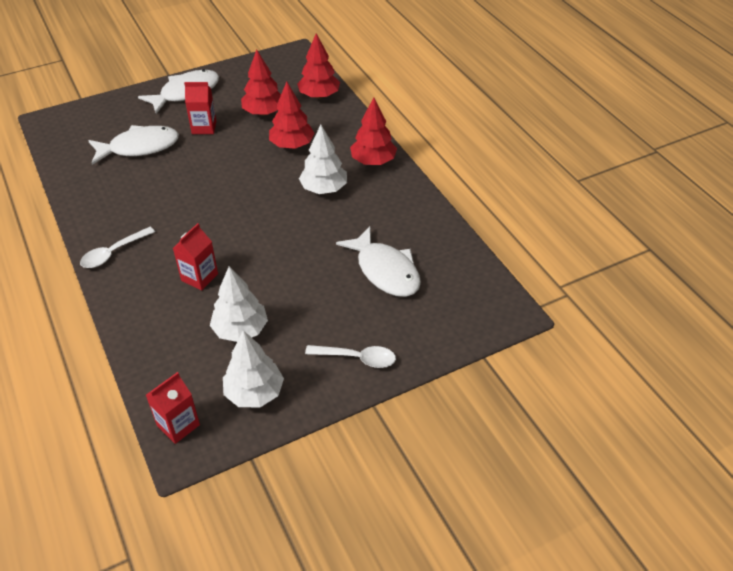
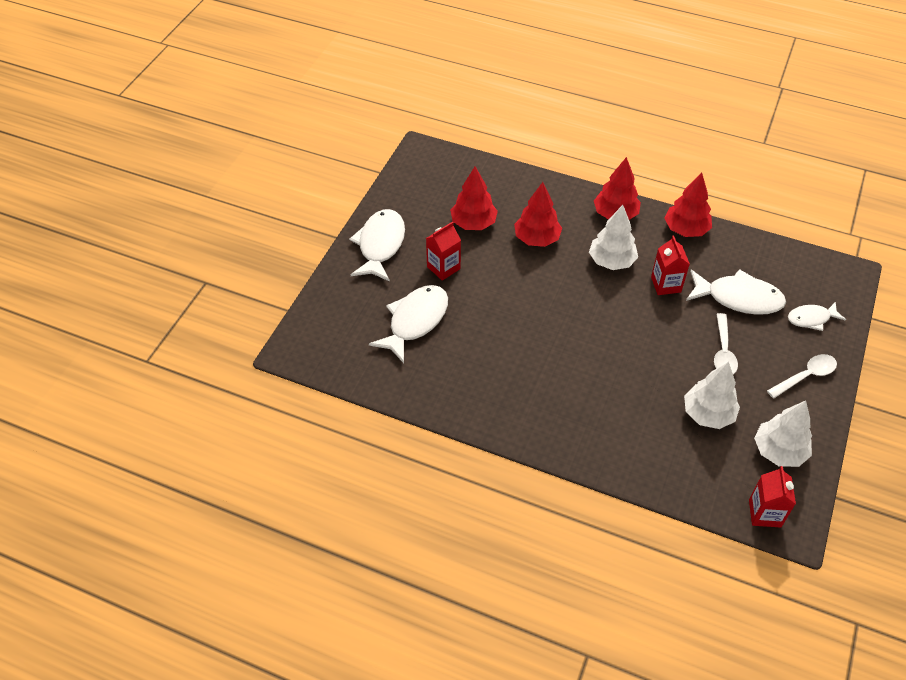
camera: 40 degrees left, 5 degrees up
white spoon [80,227,155,268] -> white spoon moved to [714,313,738,375]
red carton [173,223,218,291] -> red carton moved to [651,236,690,295]
red tree [297,33,340,99] -> red tree moved to [664,173,712,237]
none -> white fish [788,302,846,331]

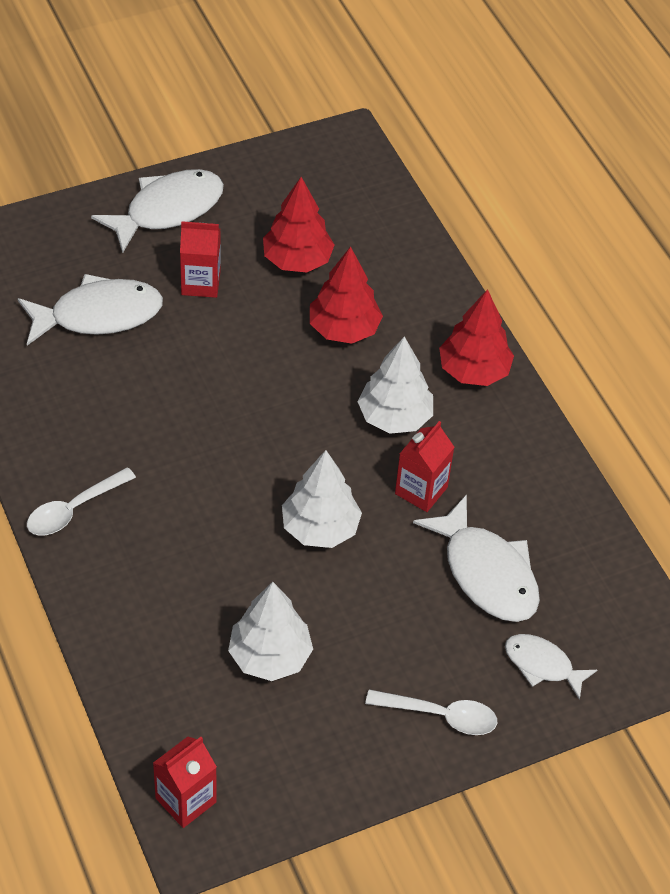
camera: 40 degrees right, 0 degrees up
red tree [664,173,712,237] -> none
white spoon [714,313,738,375] -> white spoon moved to [27,467,136,536]
white tree [754,401,812,467] -> white tree moved to [282,450,362,548]

